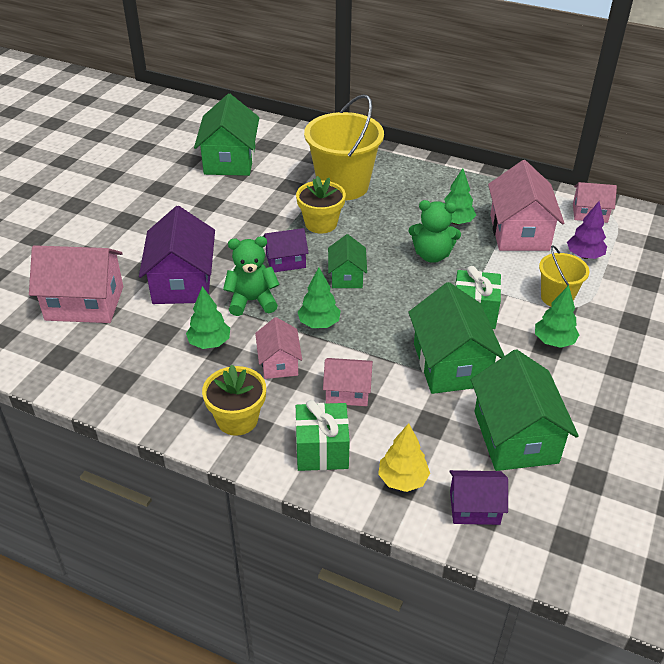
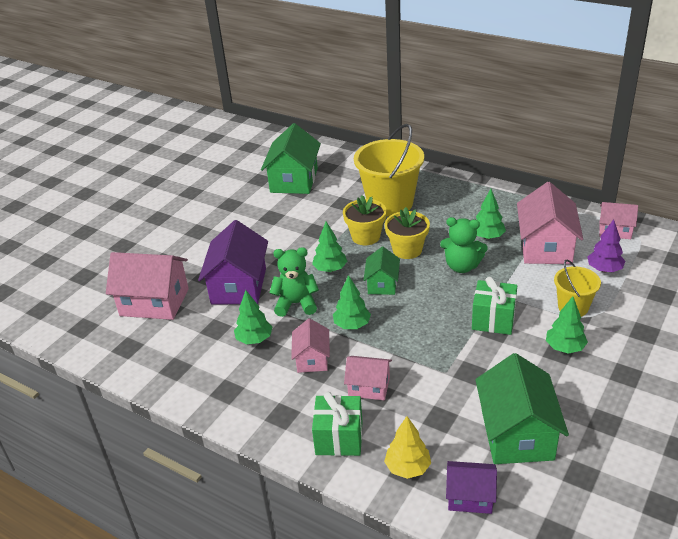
camera: 10 degrees right, 5 degrees down
yellow flower pot [202,365,266,436] -> yellow flower pot moved to [385,207,430,259]
purple house [263,228,308,272] -> green tree [312,222,347,272]
green house [408,282,504,394] -> none

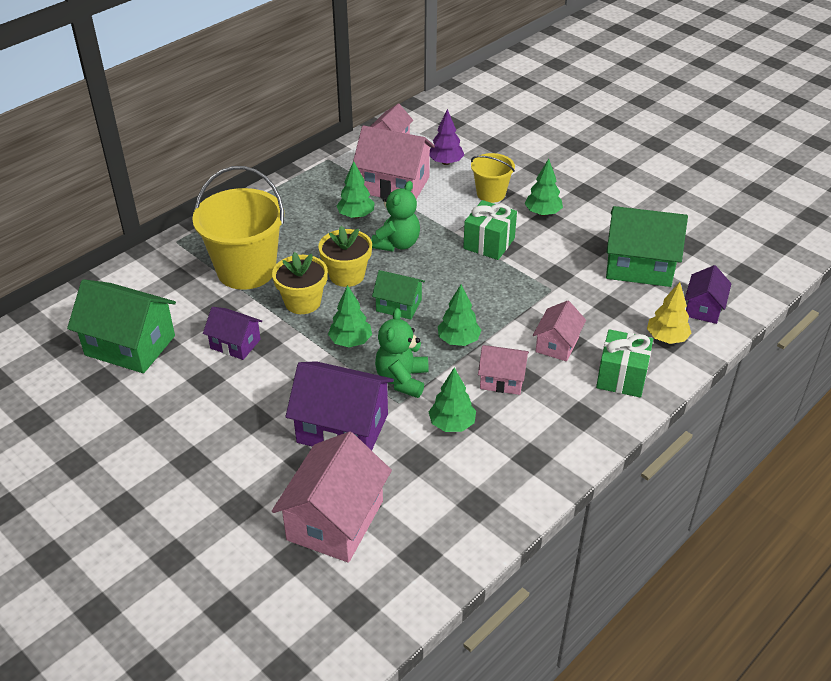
camera: 80 degrees left, 5 degrees up
none -> purple house [203,307,262,360]

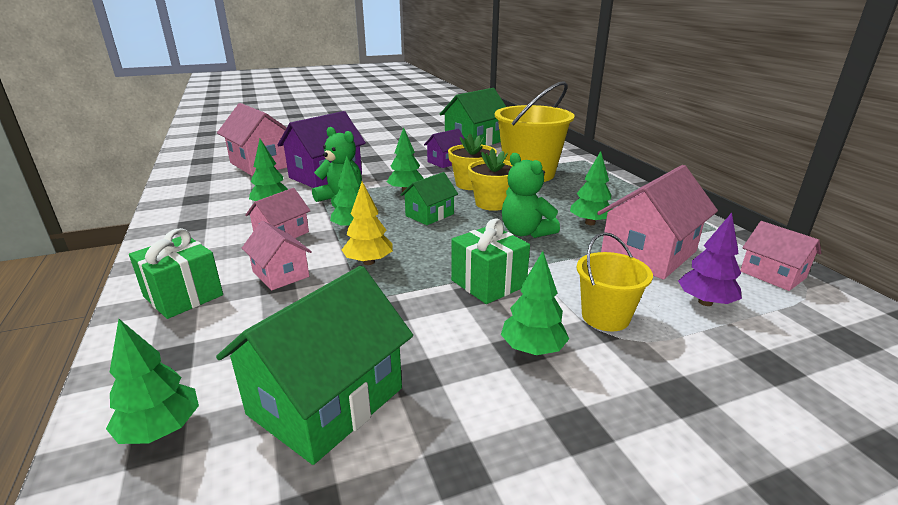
camera: 115 degrees right, 15 degrees down
yellow tree [647,282,692,344] -> yellow tree moved to [342,182,393,265]
purple house [685,265,732,324] -> green tree [106,319,199,444]

